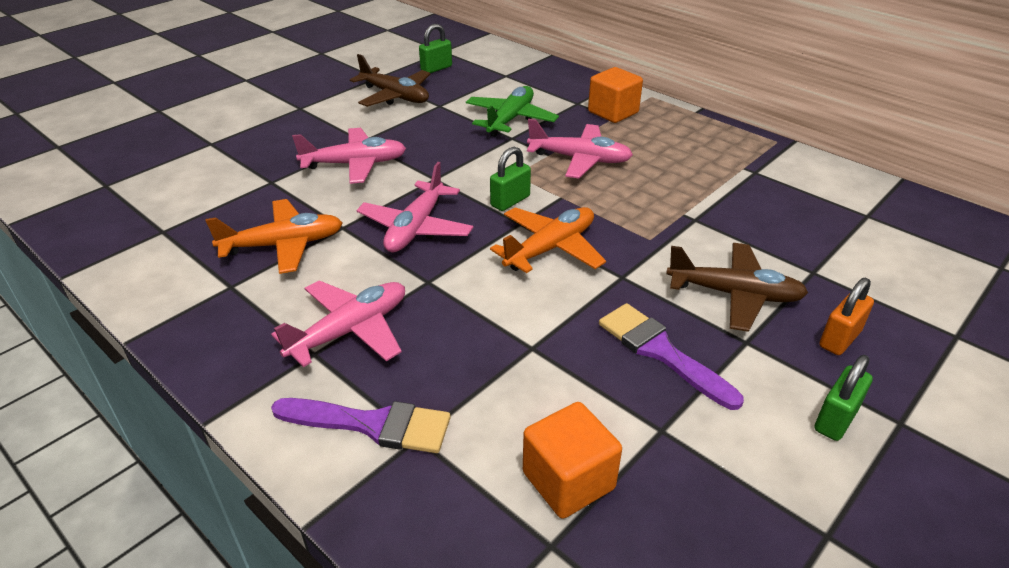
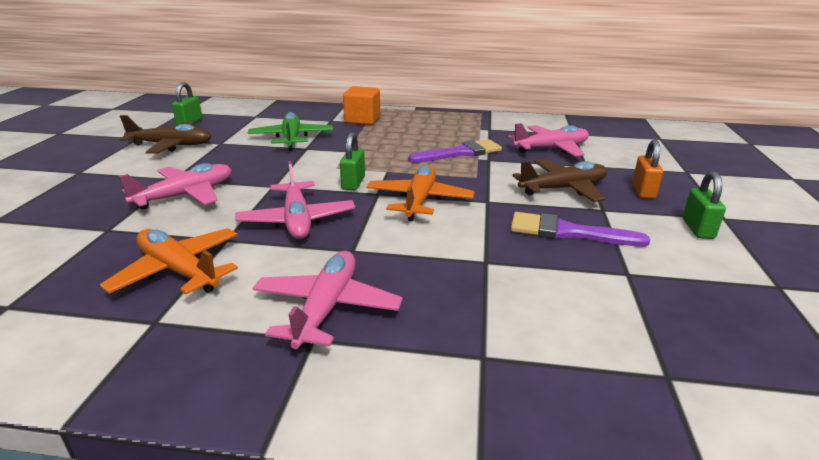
camera: 35 degrees left, 10 degrees down
orange plane [206,199,342,274] -> orange plane turned 90 degrees counterclockwise [100,228,238,295]
purple brush [271,398,451,453] -> purple brush moved to [408,139,502,163]
orange cube [523,402,622,519] -> none
pink plane [527,119,633,179] -> pink plane moved to [508,123,589,157]

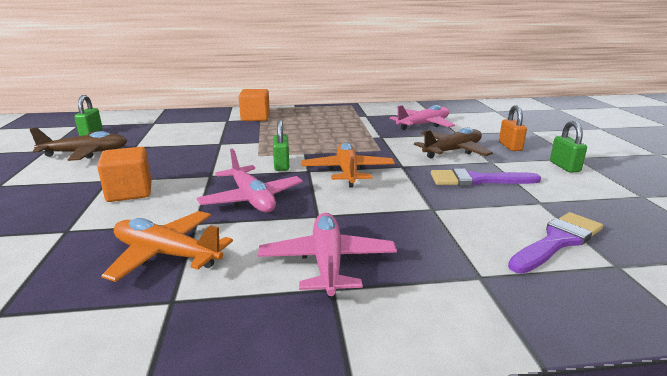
camera: 15 degrees left, 5 degrees down
pink plane [119,163,232,210] -> orange cube [97,147,152,202]
green plane [248,112,333,151] -> none
purple brush [408,139,502,163] -> purple brush moved to [508,212,603,274]

